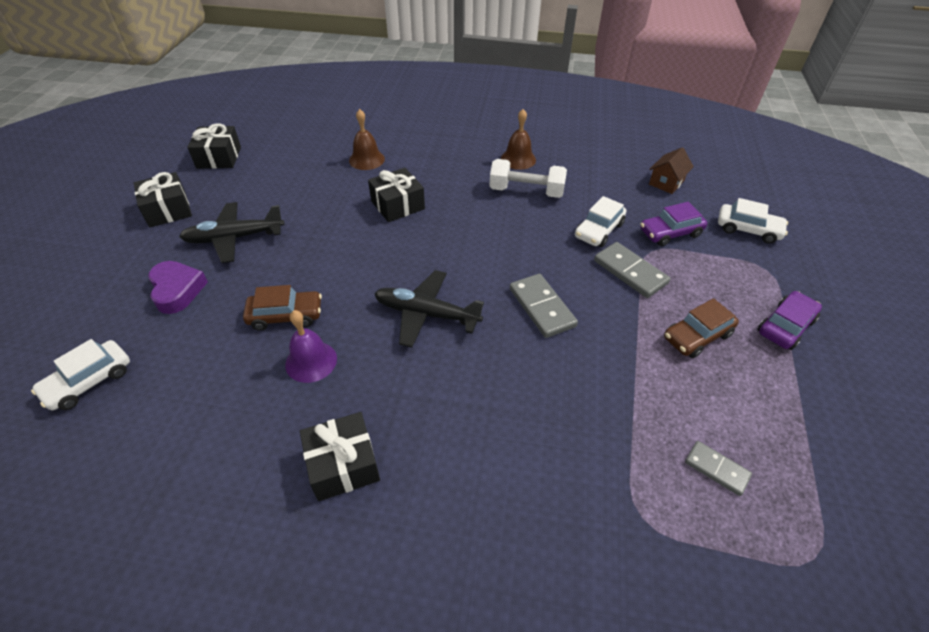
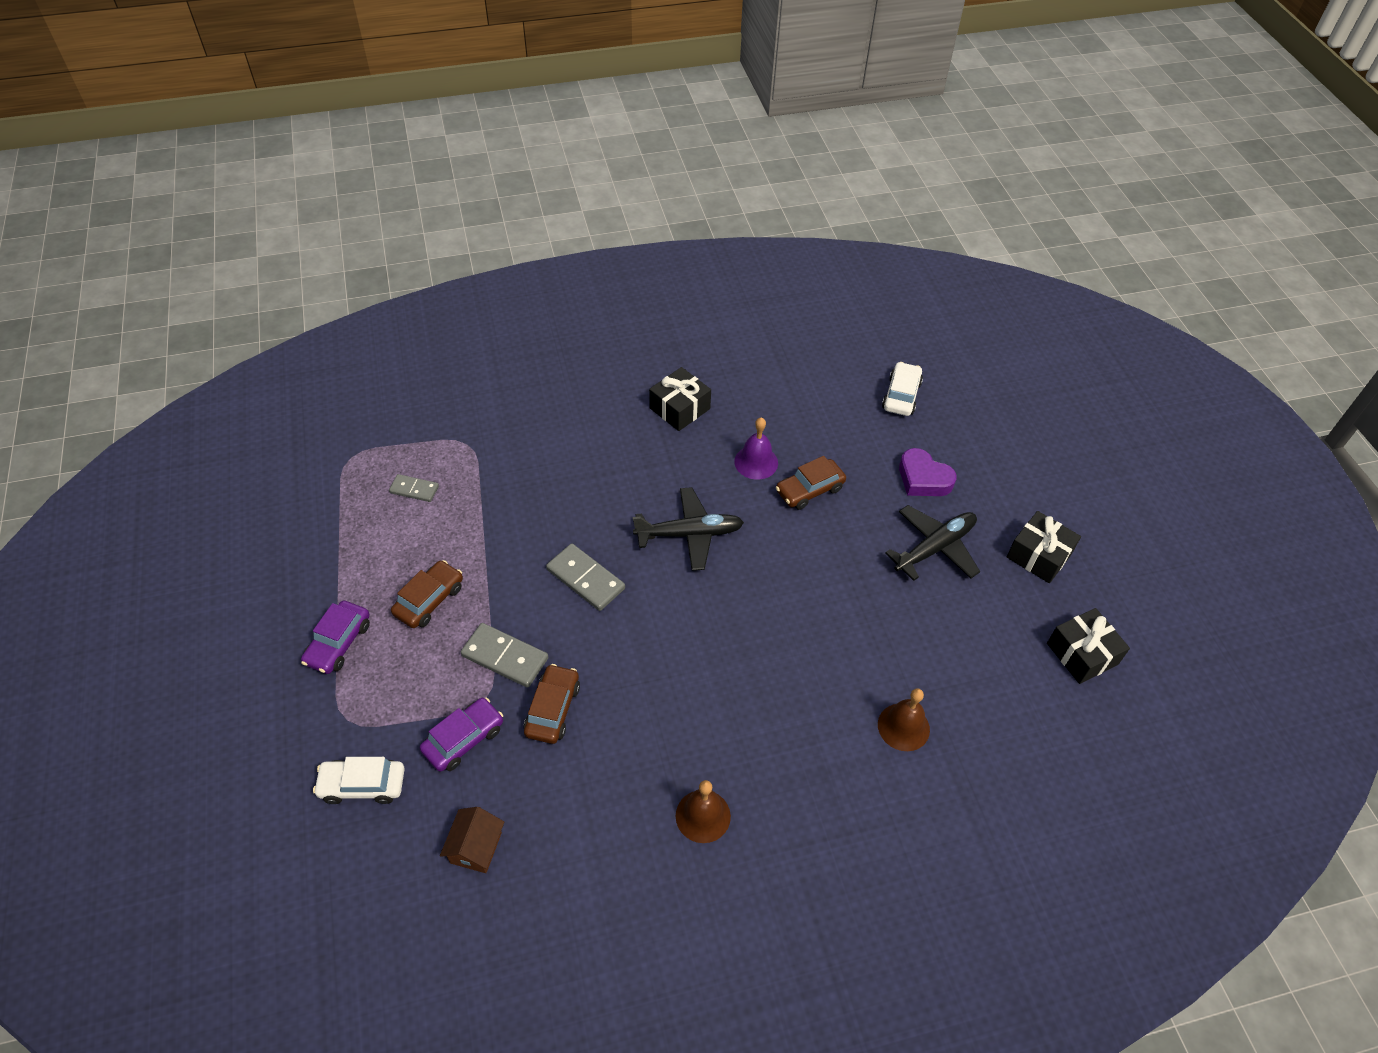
camera: 155 degrees right, 5 degrees up
black gift [368,168,425,222] -> none
white dumbbell [489,159,567,198] -> none
white car [575,196,626,247] -> brown car [524,664,580,744]

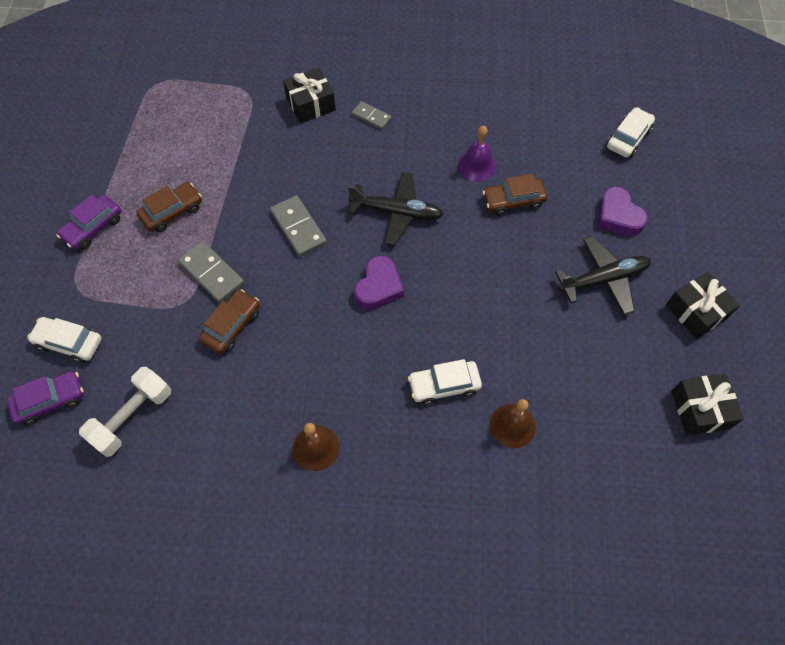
camera: 20 degrees right, 10 degrees up
grey domino [389,474,439,502] -> grey domino moved to [352,101,391,130]
purple car [420,698,503,772] -> purple car moved to [7,371,84,425]
brown house [440,807,504,873] -> white dumbbell [79,367,171,457]
black gift [649,367,711,431] -> black gift moved to [283,68,336,123]
none -> purple heart [354,256,404,310]
none -> white car [408,359,482,405]

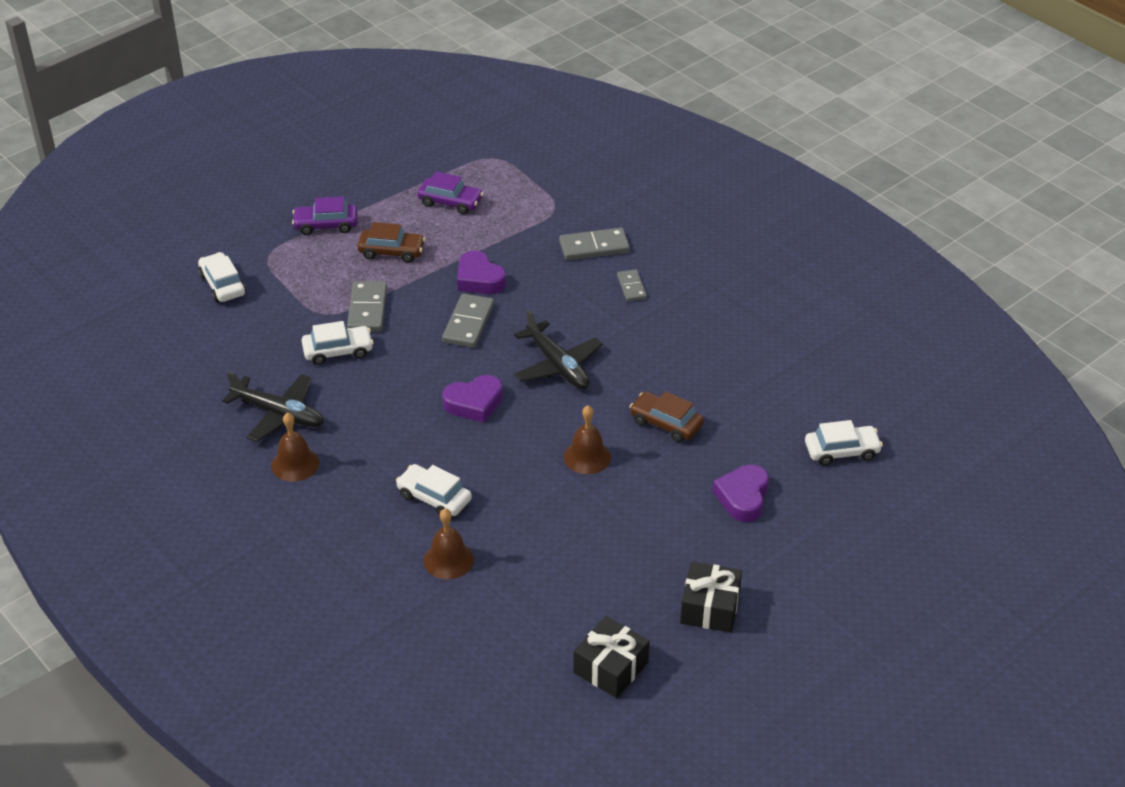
camera: 45 degrees right, 20 degrees down
purple car [7,371,84,425] -> purple car moved to [417,171,483,214]
white dumbbell [79,367,171,457] -> none
brown car [199,289,260,354] -> white car [302,321,374,365]
black gift [283,68,336,123] -> grey domino [559,228,630,261]
purple bell [458,126,496,182] -> none
black plane [555,236,651,315] -> black plane moved to [222,371,324,442]
none -> purple heart [457,250,506,294]
none -> brown bell [564,406,611,474]

